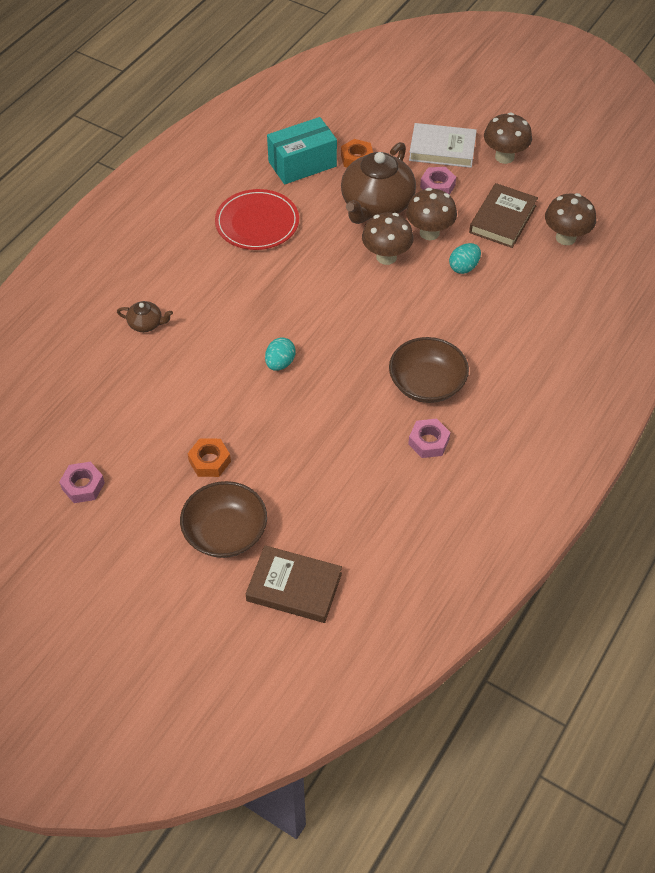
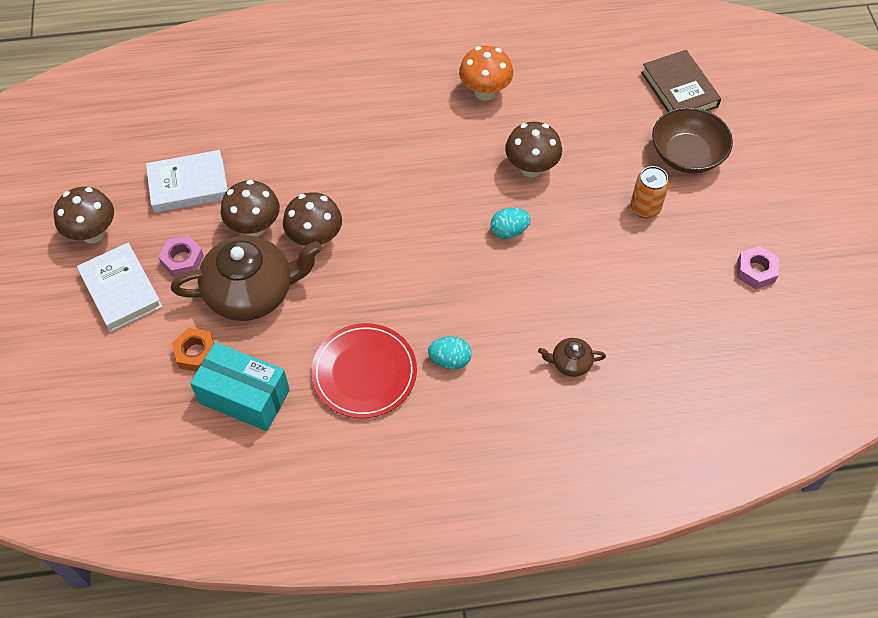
camera: 130 degrees left, 5 degrees up
brown teapot [117,301,173,332] -> brown teapot turned 60 degrees counterclockwise [538,338,606,377]
orange nut [187,438,231,477] -> orange can [631,166,669,218]
brown bowl [389,337,469,403] -> none
pink nut [408,419,450,458] -> orange mushroom [459,46,513,101]
turquoise egg [449,243,481,274] -> turquoise egg moved to [428,336,471,369]
brown book [469,183,538,248] -> white book [146,150,228,213]
brown mushroom [545,193,596,245] -> brown mushroom moved to [505,122,562,177]

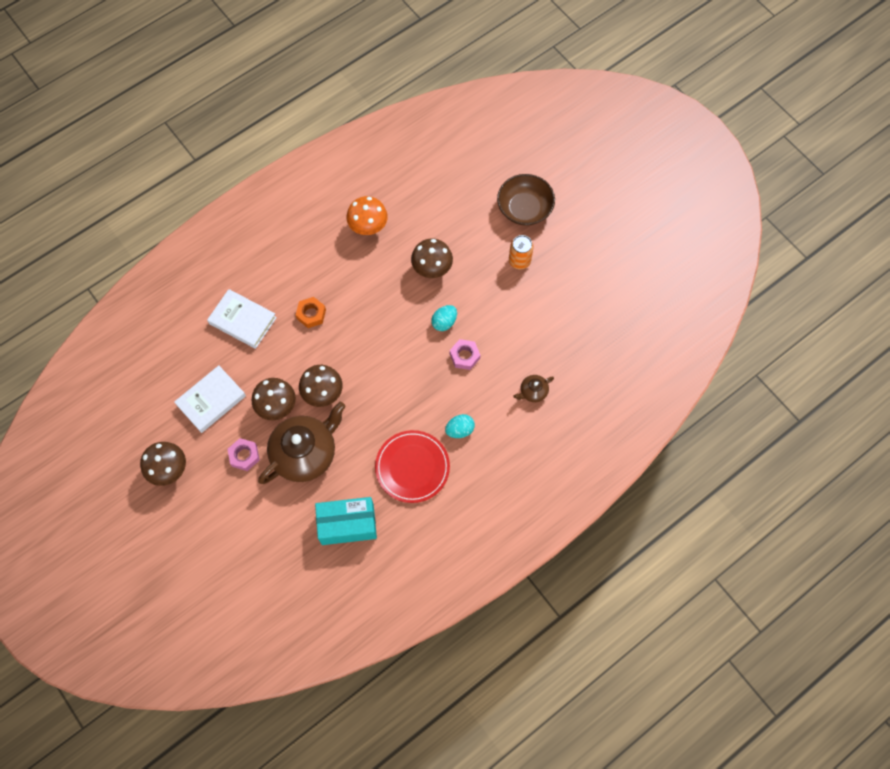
camera: 30 degrees left, 10 degrees up
white book [77,243,163,332] -> white book moved to [207,289,277,349]
orange nut [172,328,214,372] -> orange nut moved to [296,297,326,328]
brown book [641,50,721,112] -> none
pink nut [737,246,779,289] -> pink nut moved to [450,339,480,370]

